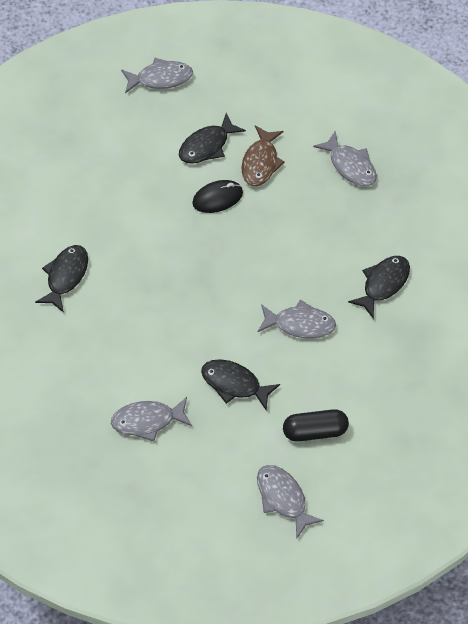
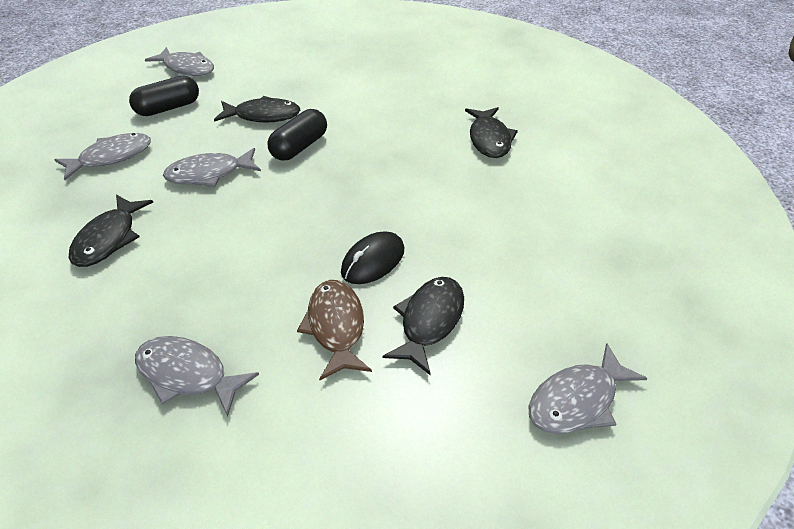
camera: 155 degrees right, 15 degrees down
grey fish [111,397,192,442] -> grey fish moved to [54,133,151,180]
none -> black capsule [267,109,327,161]

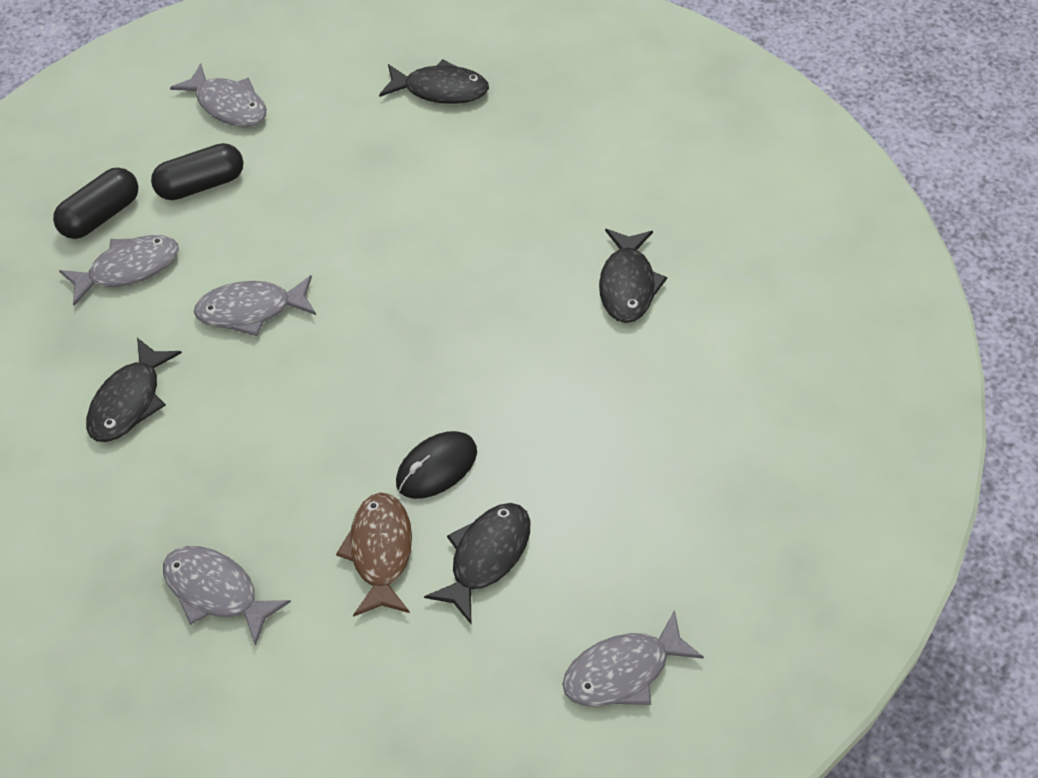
camera: 10 degrees right, 10 degrees up
black fish [214,96,300,123] -> black fish moved to [379,59,489,104]
black capsule [267,109,327,161] -> black capsule moved to [53,168,138,239]

